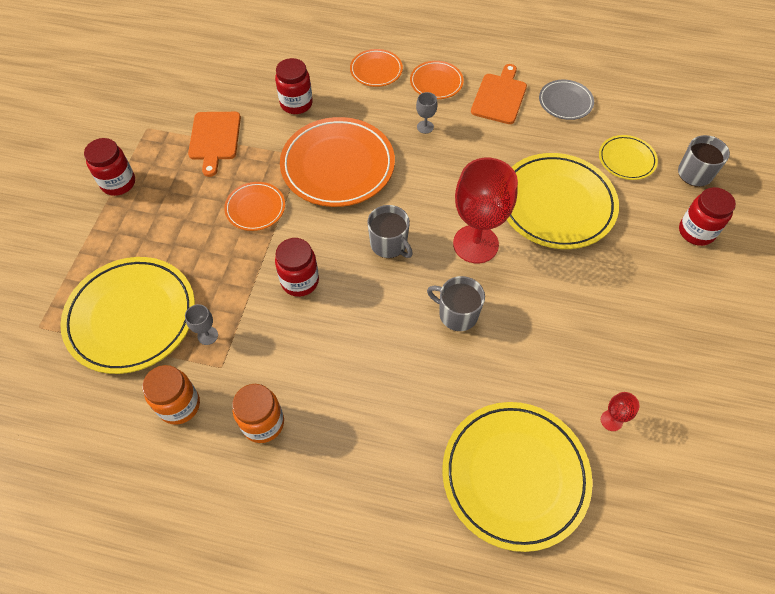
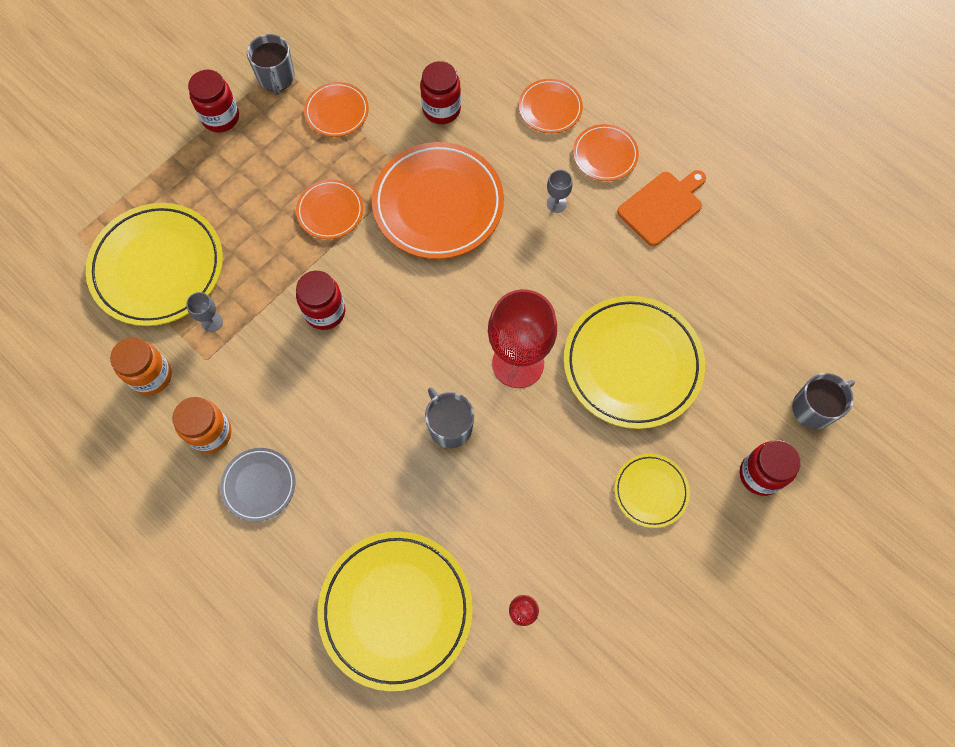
camera: 30 degrees right, 10 degrees up
orange cutting board [188,112,241,177] -> orange plate [304,82,369,137]
grey mug [367,205,413,258] -> grey mug moved to [247,34,294,96]
grey plate [539,80,594,120] -> grey plate moved to [220,448,295,522]
yellow plate [599,135,658,180] -> yellow plate moved to [614,454,690,528]

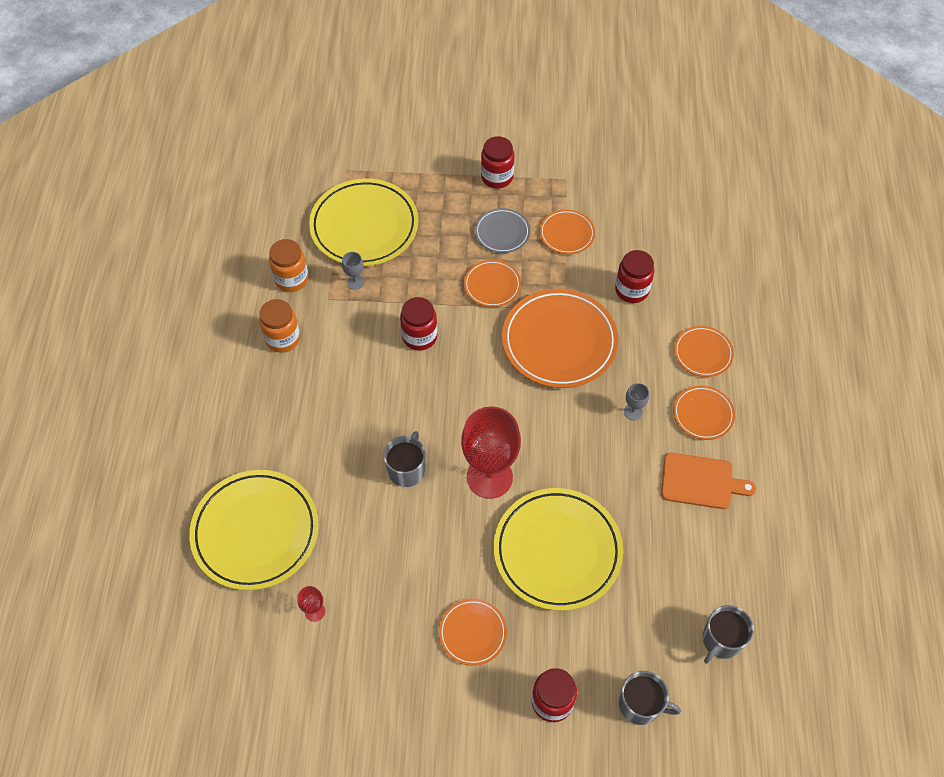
camera: 50 degrees right, 10 degrees down
grey plate [220,448,295,522] -> grey plate moved to [475,208,530,253]
grey mug [247,34,294,96] -> grey mug moved to [703,605,754,664]
yellow plate [614,454,690,528] -> orange plate [439,599,507,666]

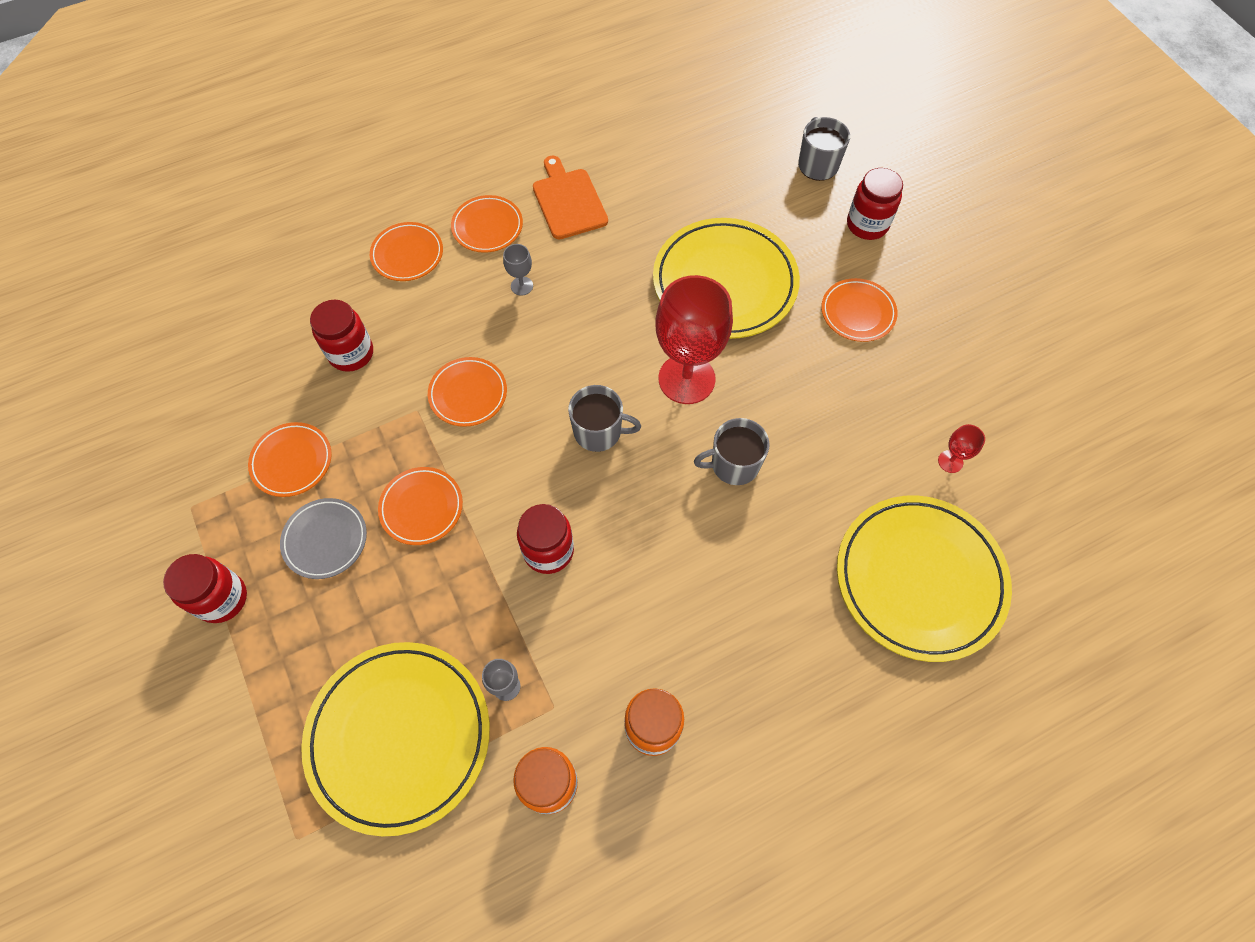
camera: 120 degrees left, 5 degrees up
orange plate [502,289,619,388] -> orange plate [428,357,507,427], size x0.51
grey mug [703,605,754,664] -> grey mug moved to [568,385,641,452]

